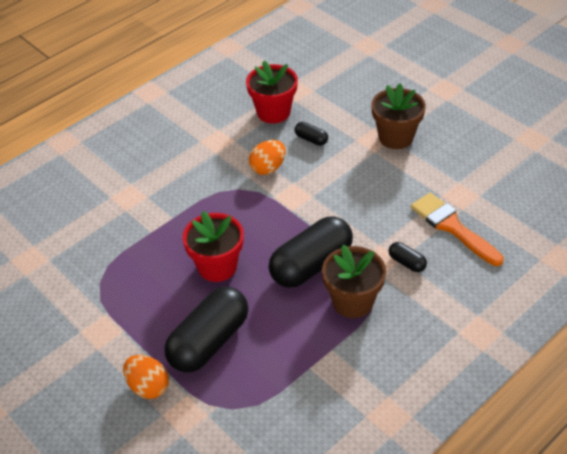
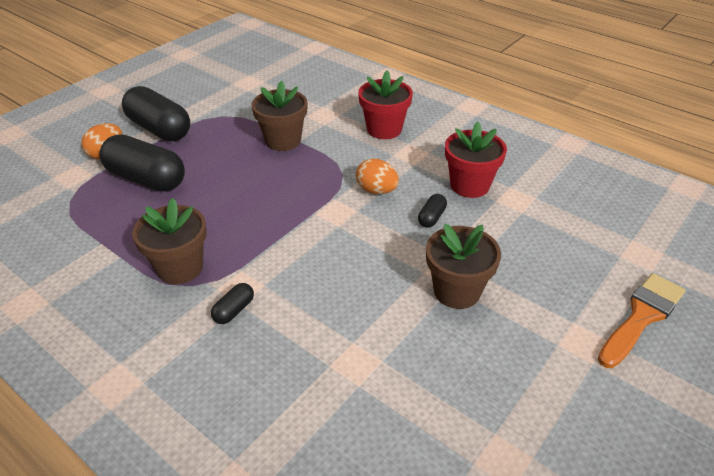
camera: 80 degrees right, 5 degrees down
red flower pot [182,211,244,282] -> red flower pot moved to [358,71,413,139]
black capsule [269,216,353,288] -> black capsule moved to [122,86,190,141]
orange brush [411,193,504,266] -> orange brush moved to [598,273,685,368]
none -> brown flower pot [252,80,308,151]

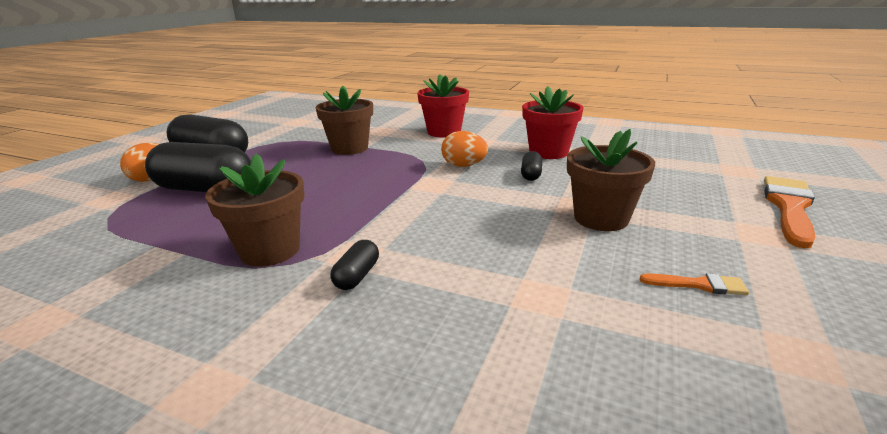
camera: 15 degrees left, 15 degrees down
none -> orange brush [640,273,749,295]

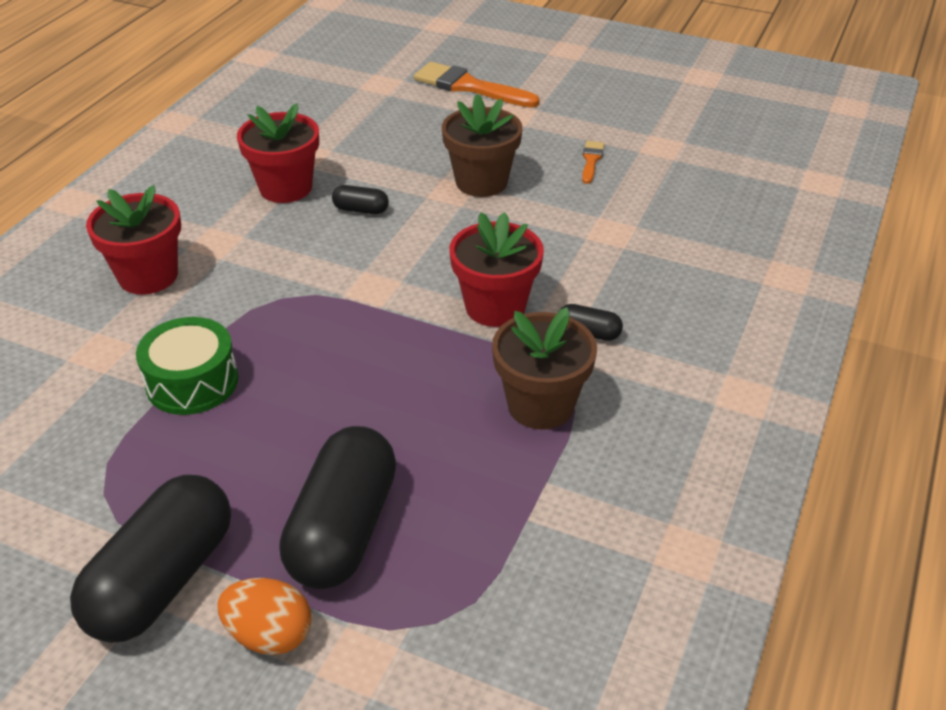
camera: 90 degrees left, 15 degrees up
brown flower pot [316,86,373,155] -> green drum [136,317,238,415]
orange egg [441,131,488,167] -> none
none -> red flower pot [450,212,544,327]

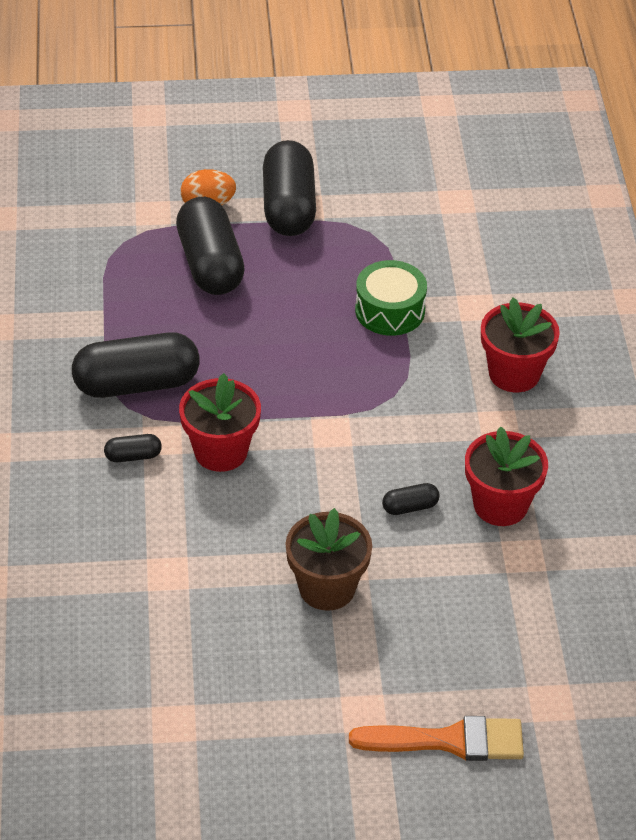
camera: 150 degrees right, 5 degrees up
brown flower pot [492,307,597,430] -> black capsule [72,332,200,398]
orange brush [582,141,604,184] -> none

